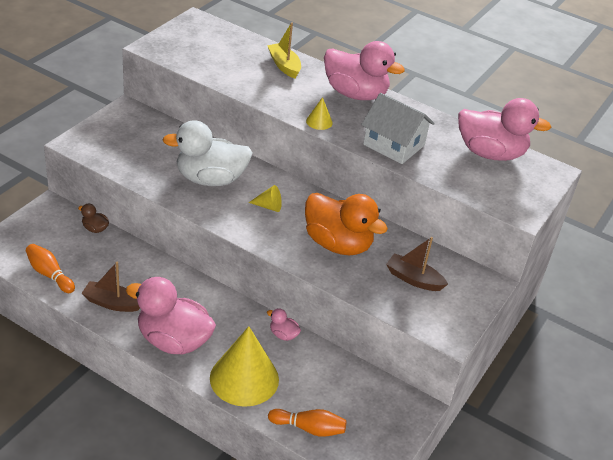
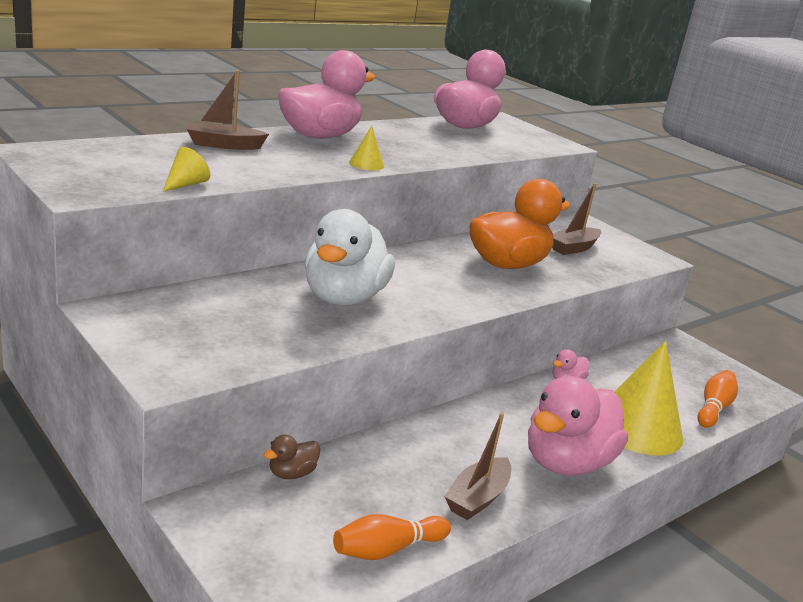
camera: 70 degrees left, 15 degrees down
yellow cone [248,185,282,212] -> yellow cone moved to [163,147,210,192]
yellow boat [267,22,301,79] -> brown boat [187,70,269,150]
white house [361,93,435,164] -> none

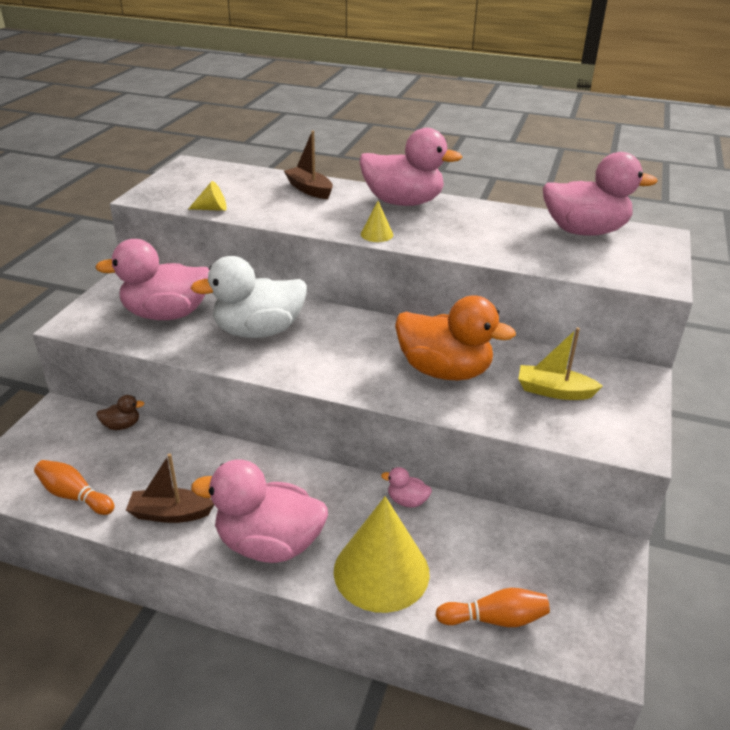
camera: 60 degrees right, 10 degrees up
brown duck [263,435,320,479] -> brown duck turned 150 degrees clockwise [96,395,145,430]
brown boat [552,183,602,255] -> yellow boat [518,327,603,400]
none -> pink duck [95,239,209,320]

